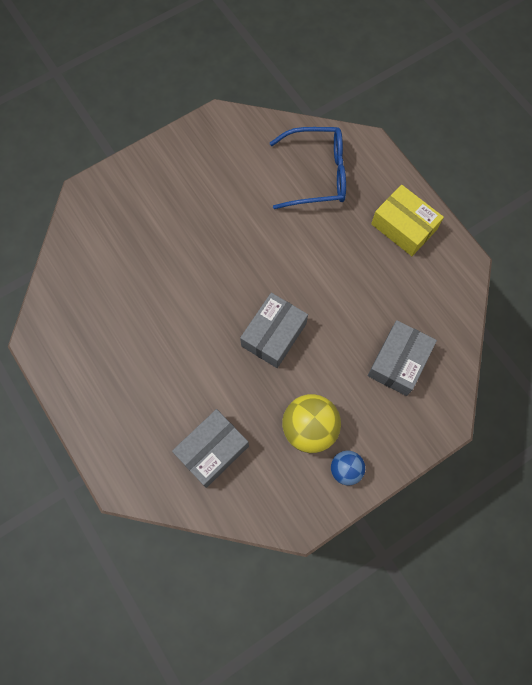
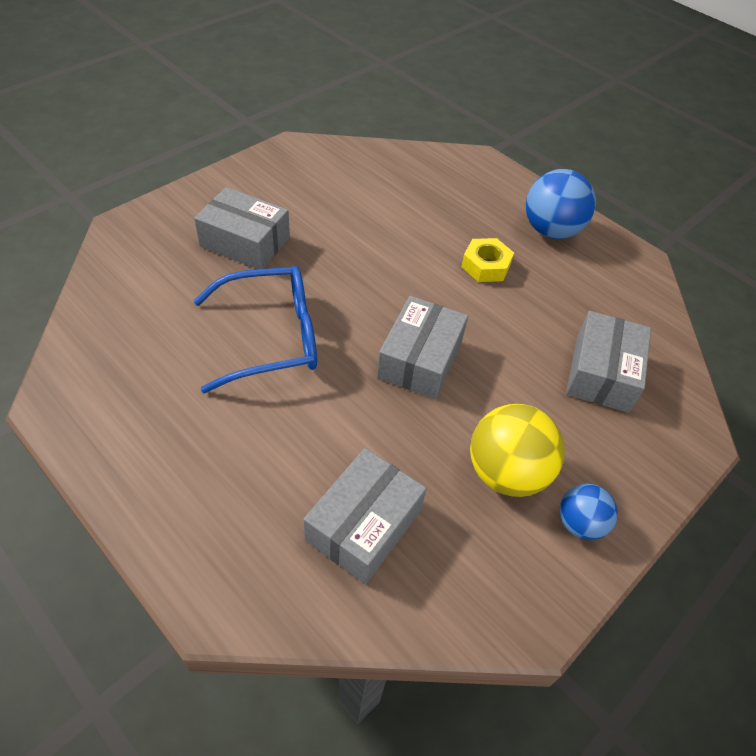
camera: 15 degrees left, 20 degrees down
blue glasses [270,127,346,209] -> blue glasses moved to [194,266,317,393]
yellow box [371,185,444,256] -> blue ball [526,169,596,239]
none -> grey box [194,187,290,269]
none -> yellow nut [461,238,514,282]

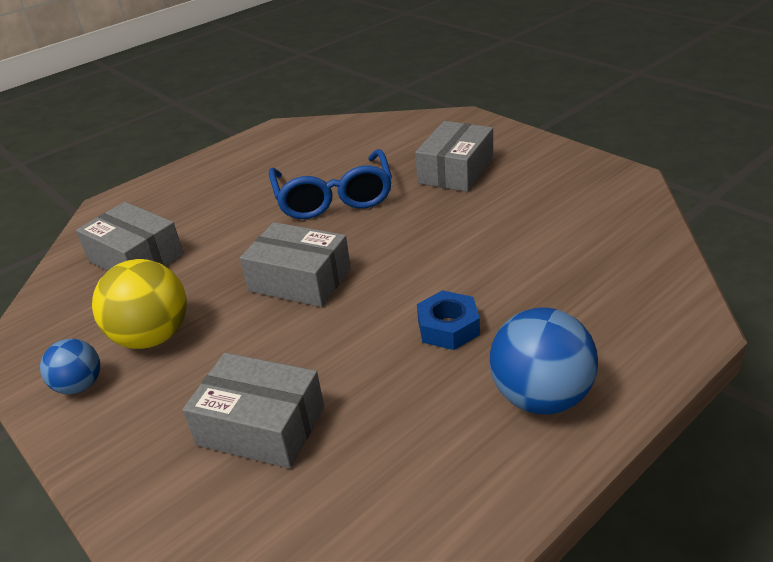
camera: 100 degrees right, 15 degrees down
yellow nut [461,238,514,282] -> blue nut [417,290,480,350]

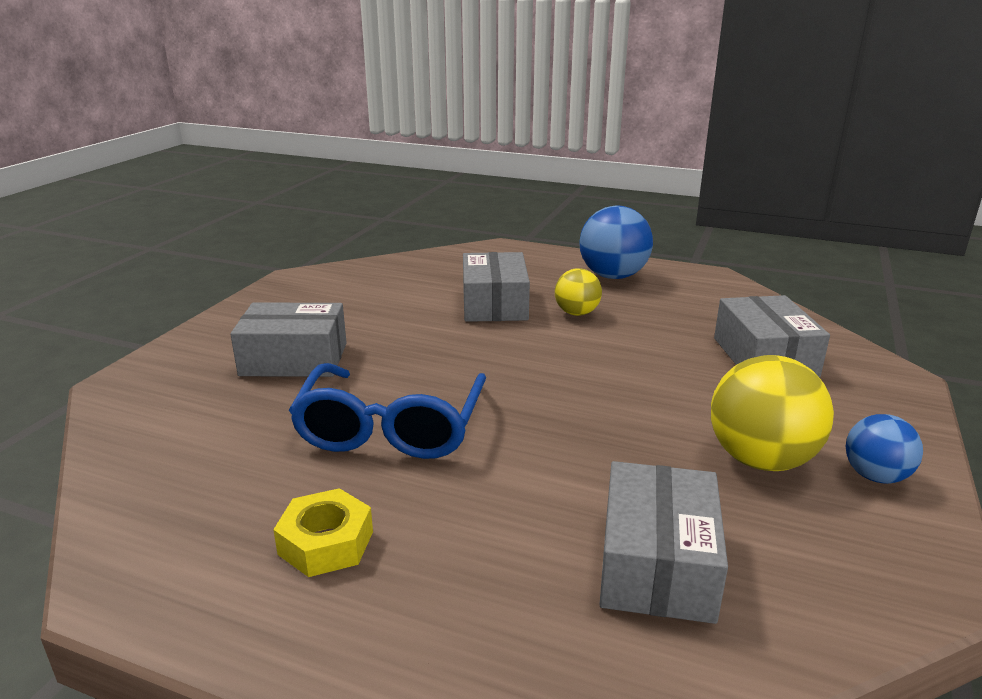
camera: 120 degrees left, 10 degrees down
grey box [240,222,351,307] -> grey box moved to [463,252,530,322]
blue glasses [269,149,392,219] -> blue glasses turned 135 degrees clockwise [289,363,486,459]
blue nut [417,290,480,350] -> yellow ball [555,268,602,316]
none -> yellow nut [273,488,373,577]

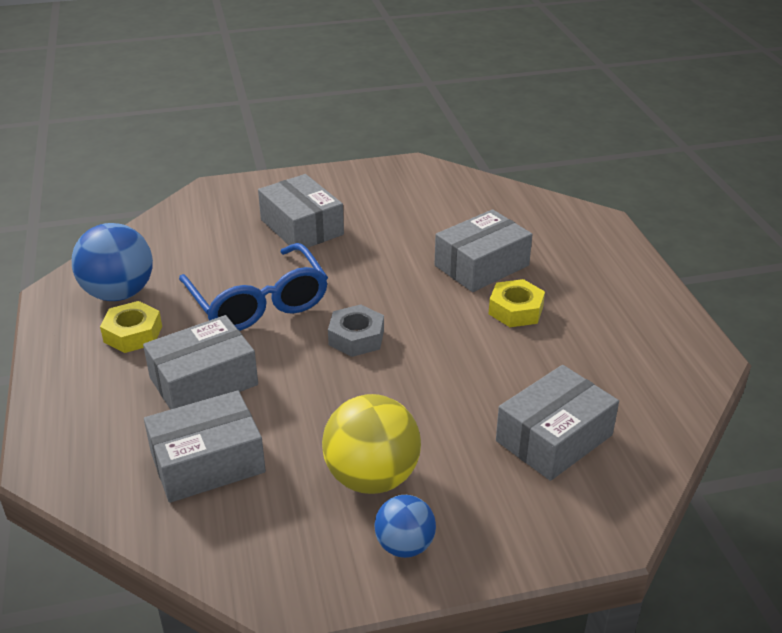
camera: 55 degrees right, 10 degrees up
blue glasses [289,363,486,459] -> blue glasses turned 90 degrees counterclockwise [179,243,328,331]
yellow ball [555,268,602,316] -> yellow nut [489,279,545,327]
blue ball [579,206,653,279] -> blue ball moved to [72,223,153,301]
none -> grey box [143,315,258,410]
none -> grey nut [328,304,384,357]

